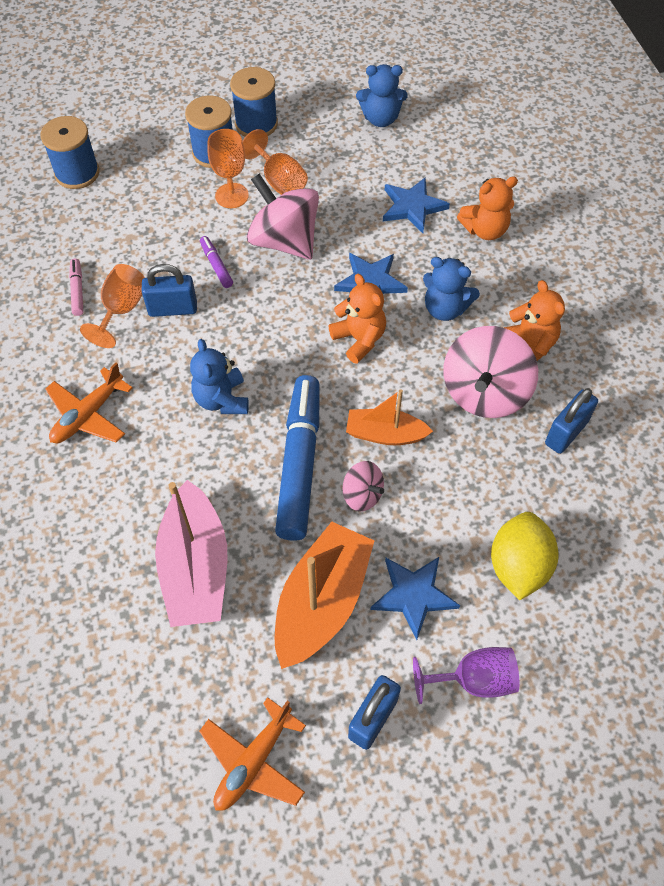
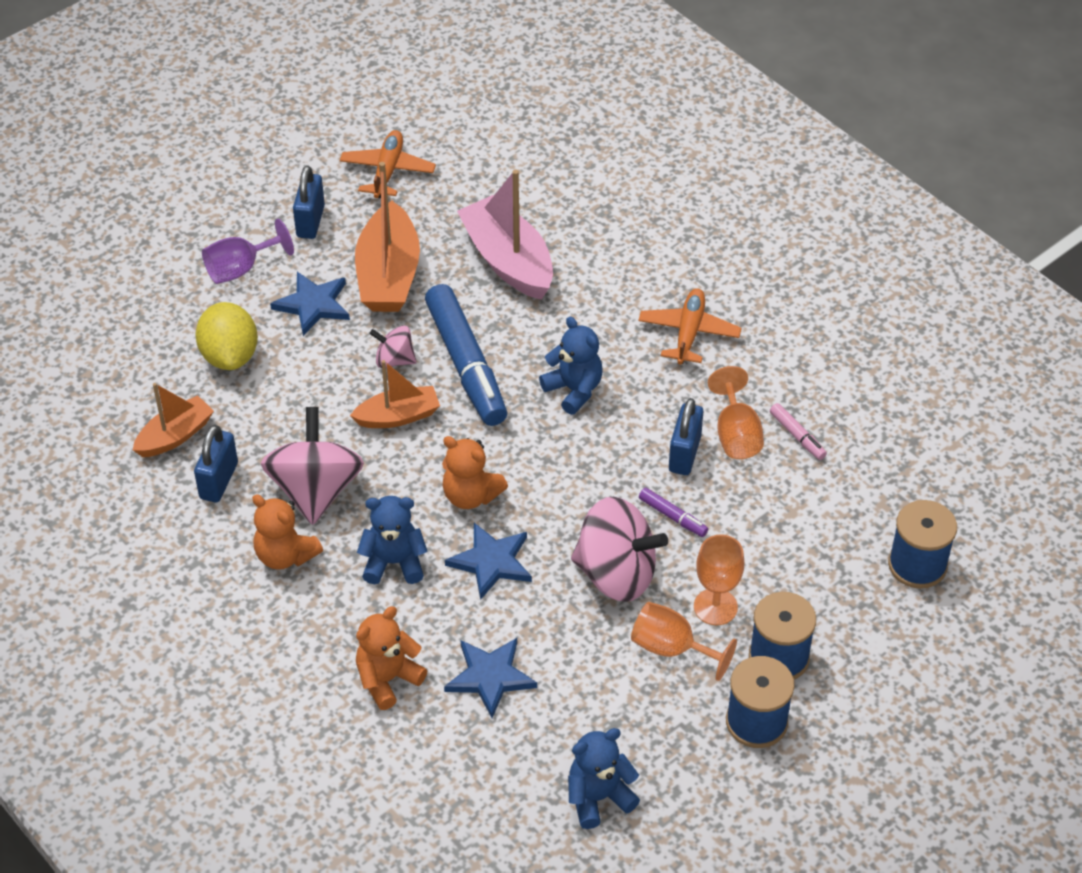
camera: 155 degrees right, 10 degrees down
blue padlock [142,264,197,317] -> blue padlock turned 45 degrees counterclockwise [669,398,703,475]
none -> orange boat [133,383,214,457]

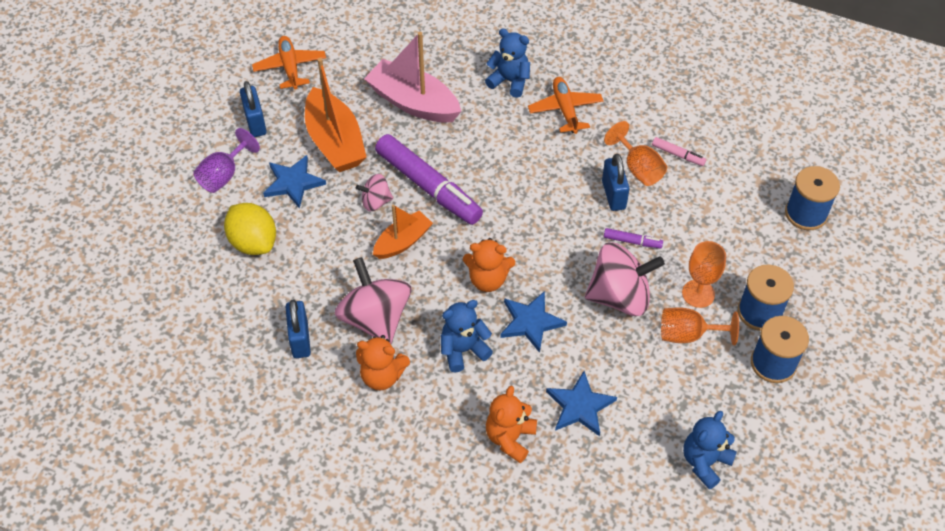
camera: 25 degrees left, 5 degrees up
orange boat [133,383,214,457] -> none
blue marker [425,284,507,426] -> purple marker [375,134,483,225]
blue teddy bear [539,317,603,415] -> blue teddy bear moved to [485,29,530,98]

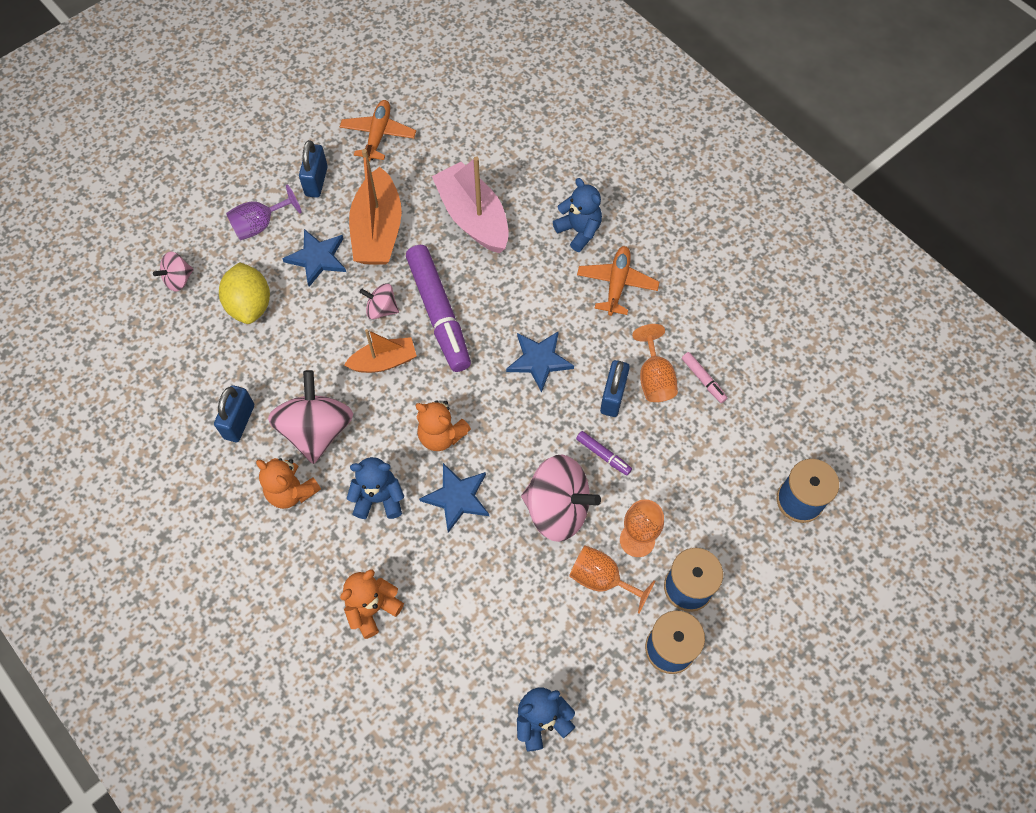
camera: 25 degrees right, 10 degrees up
blue star [546,371,617,436] -> blue star moved to [506,331,574,393]
none -> pink spinning top [153,252,194,292]

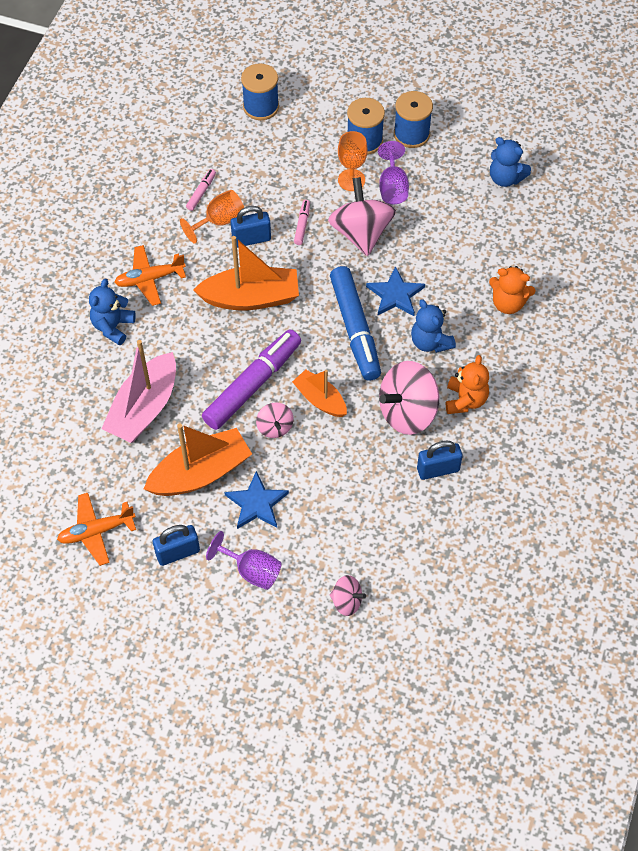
camera: 120 degrees left, 5 degrees down
yellow lemon [219,262,270,324] -> none
orange teddy bear [416,401,471,451] -> blue marker [330,266,381,381]
blue star [506,331,574,393] -> orange boat [193,236,299,310]
orange goblet [569,546,655,614] -> purple goblet [378,141,409,204]
purple marker [576,431,632,475] -> pink marker [294,200,310,245]

